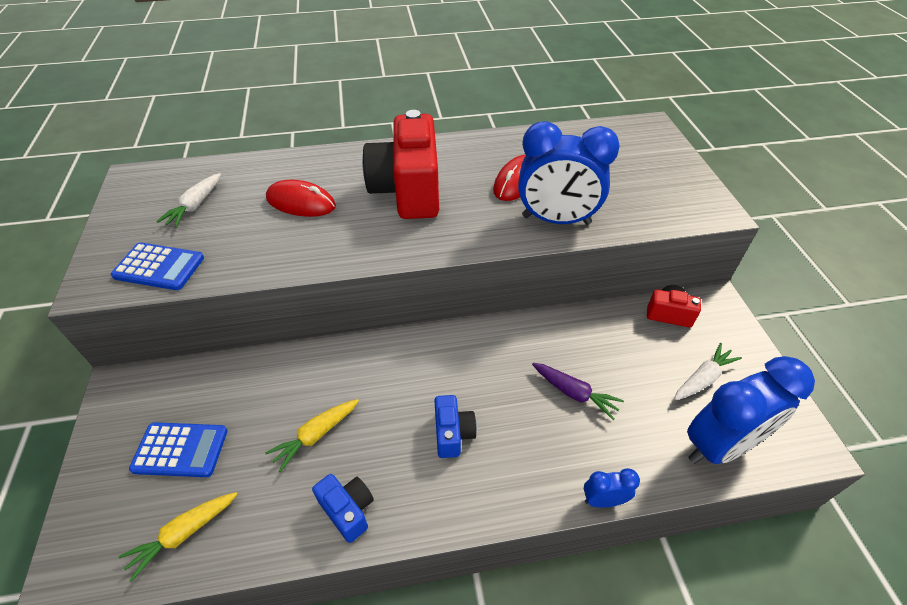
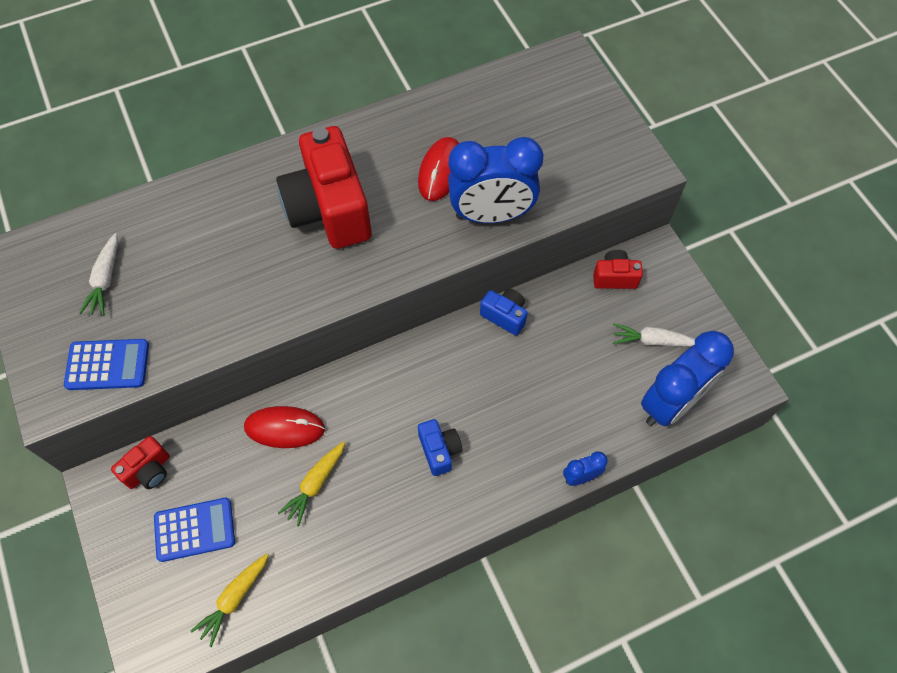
camera: 15 degrees left, 15 degrees up
red mouse [266,180,336,217] -> red mouse moved to [244,406,325,448]
blue camera [312,474,374,543] -> blue camera moved to [480,289,528,336]
purple carrot [532,363,624,420] -> none
white carrot [674,343,742,400] -> white carrot turned 120 degrees counterclockwise [613,323,695,346]
none -> red camera [111,436,170,489]

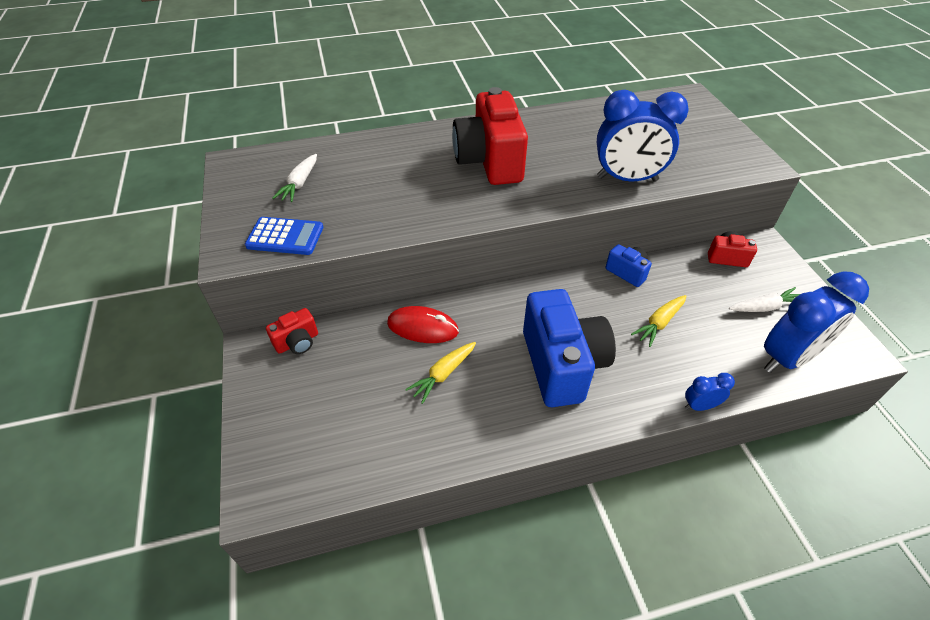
camera: 10 degrees right, 15 degrees down
blue calculator [154,498,235,562] -> none
yellow carrot [191,554,268,647] -> yellow carrot moved to [631,295,687,347]
red mouse [418,137,459,201] -> none
blue camera [418,419,462,476] -> blue camera [523,289,616,407], size x2.15
white carrot [613,323,695,346] -> white carrot turned 150 degrees clockwise [729,287,800,312]

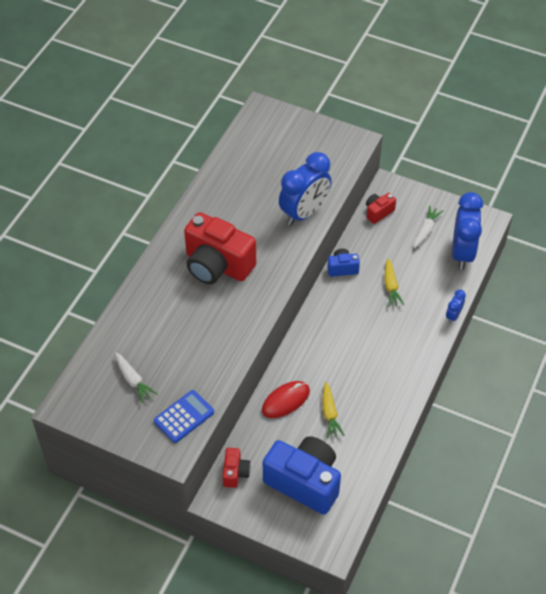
camera: 50 degrees left, 5 degrees up
blue camera [523,289,616,407] -> blue camera moved to [263,436,341,515]

